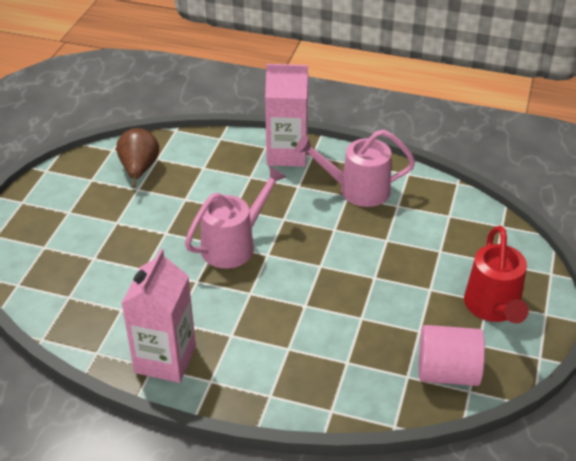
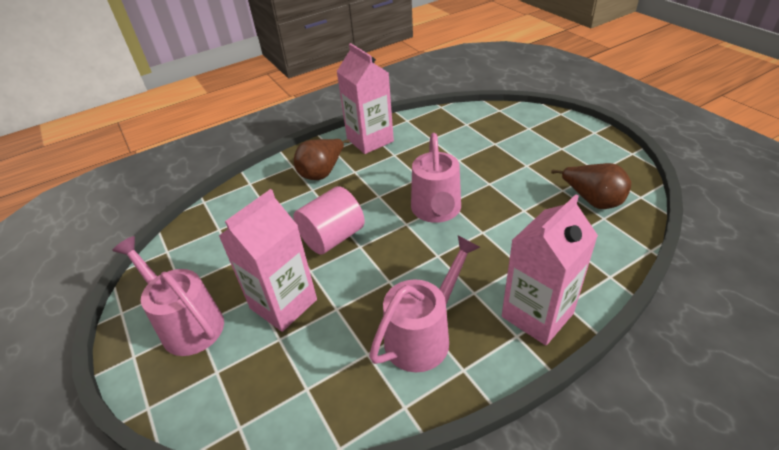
camera: 135 degrees right, 0 degrees up
pink cylinder [419,325,485,386] -> pink cylinder moved to [293,186,365,255]
red watering can [464,226,529,323] -> pink watering can [112,236,224,356]
none -> pink carton [219,189,317,332]
none -> brown pear [294,139,350,180]

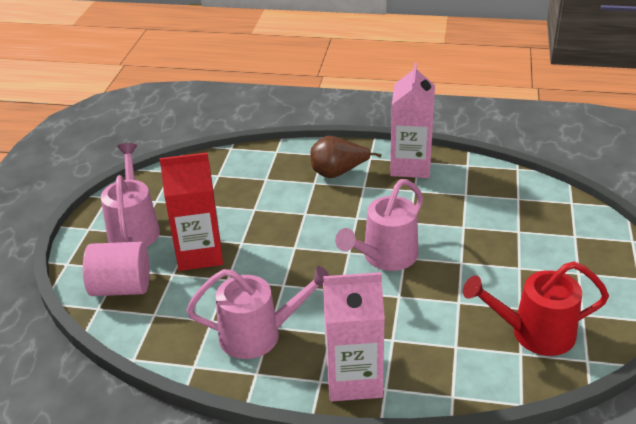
camera: 40 degrees right, 5 degrees down
pink carton [219,189,317,332] -> red carton [159,152,223,271]
pink cylinder [293,186,365,255] -> pink cylinder moved to [83,242,150,296]
brown pear [551,163,631,209] -> red watering can [463,261,609,356]

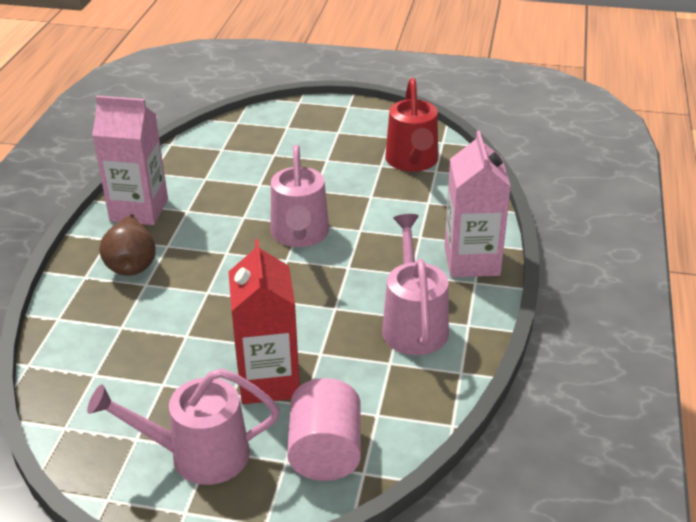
camera: 90 degrees left, 0 degrees up
pink watering can [335,179,423,271] -> pink watering can turned 45 degrees clockwise [271,145,329,247]

